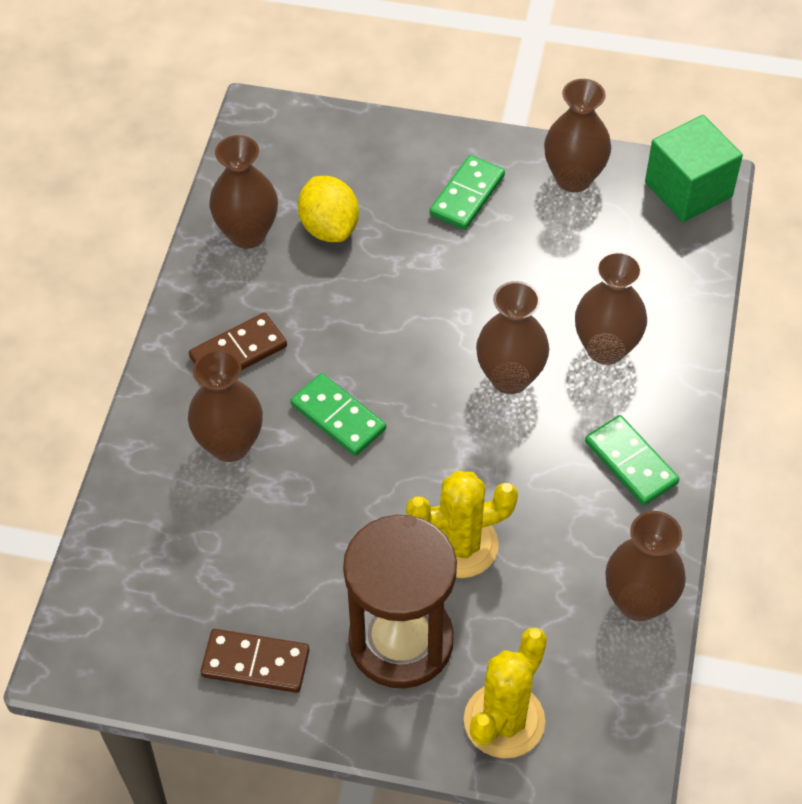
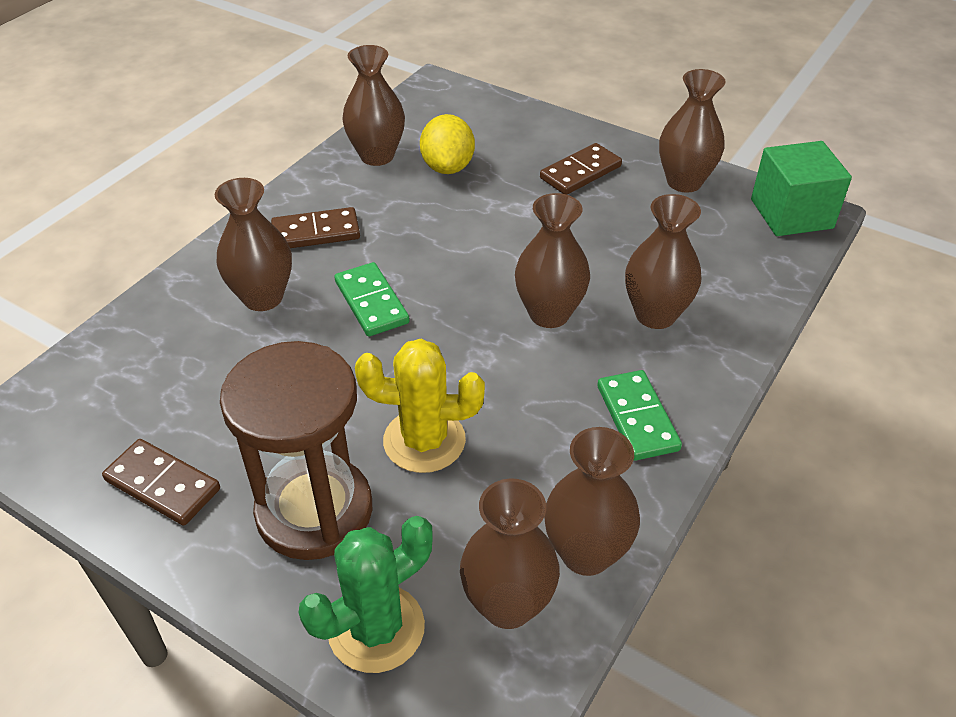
camera: 20 degrees right, 10 degrees down
green domino [430,155,505,230] -> brown domino [540,143,622,195]
yellow cactus [464,628,547,758] -> green cactus [299,516,433,673]
none -> brown vase [460,479,560,629]

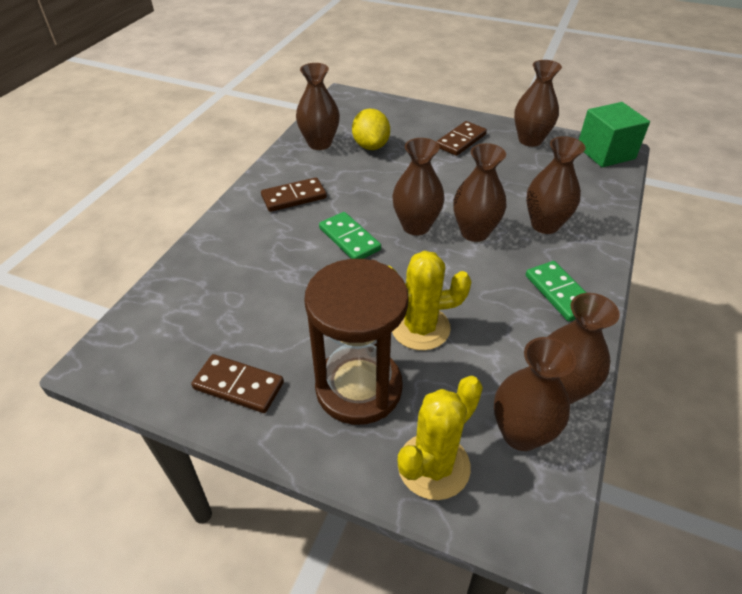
camera: 10 degrees left, 0 degrees up
brown vase [215,178,292,311] -> brown vase moved to [392,138,445,235]
green cactus [299,516,433,673] -> yellow cactus [398,376,483,500]

